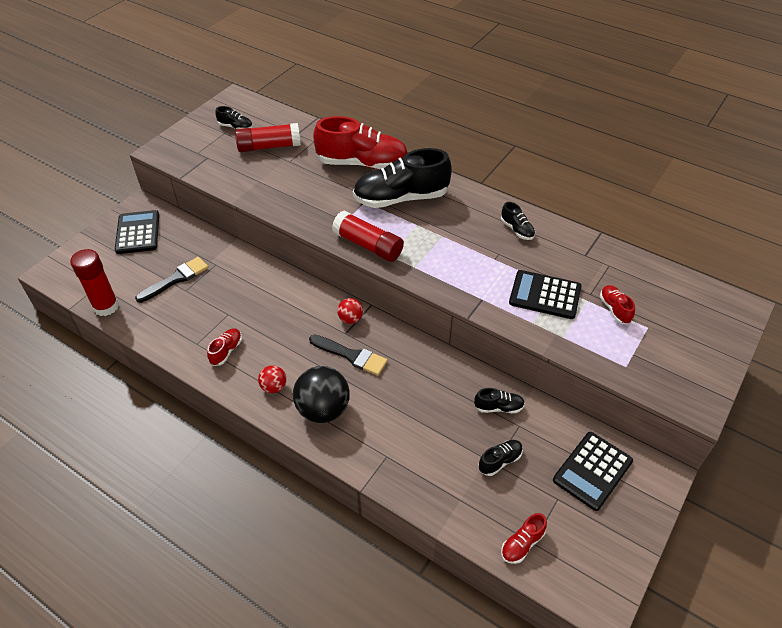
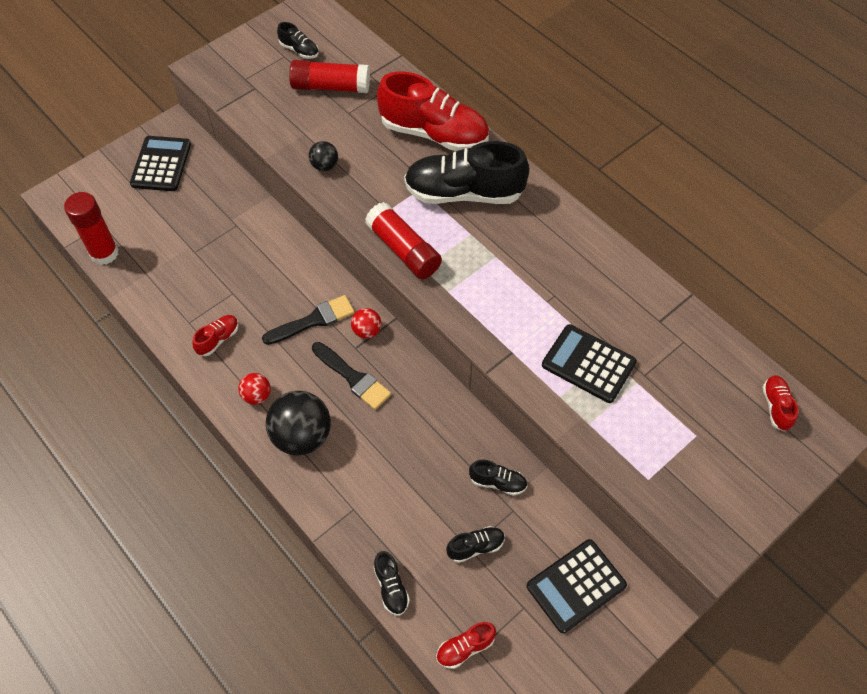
camera: 15 degrees right, 10 degrees up
black brush [135,257,208,303] -> black brush moved to [262,295,355,345]
black shoe [501,202,535,240] -> black shoe moved to [374,551,410,616]
red shoe [600,285,635,324] -> red shoe moved to [762,375,798,432]
none -> black ball [309,141,338,171]

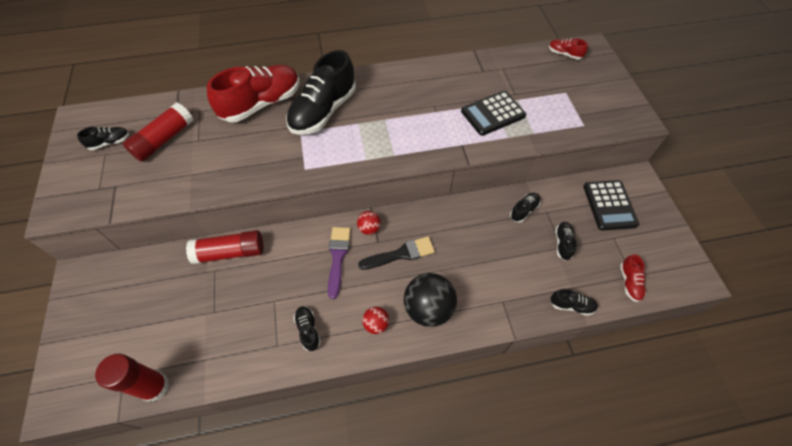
camera: 60 degrees left, 0 degrees up
black calculator [130,136,191,191] -> none
red shoe [192,315,239,356] -> black shoe [294,306,321,351]
black brush [262,295,355,345] -> purple brush [328,227,351,299]
black ball [309,141,338,171] -> none
red glue stick [365,202,442,279] -> red glue stick moved to [186,230,264,264]

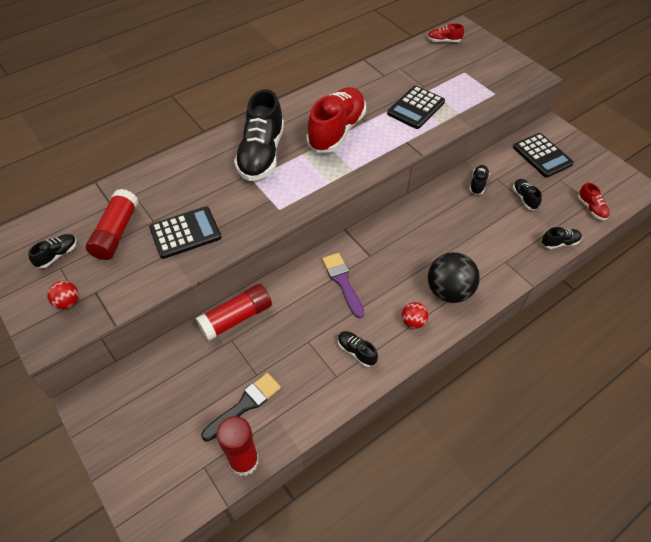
camera: 25 degrees left, 5 degrees down
red shoe [207,65,300,122] -> red shoe moved to [306,87,366,152]
red ball [357,211,381,235] -> red ball moved to [47,281,79,309]
black brush [358,236,435,270] -> black brush moved to [201,373,281,442]
none -> black calculator [149,206,221,259]

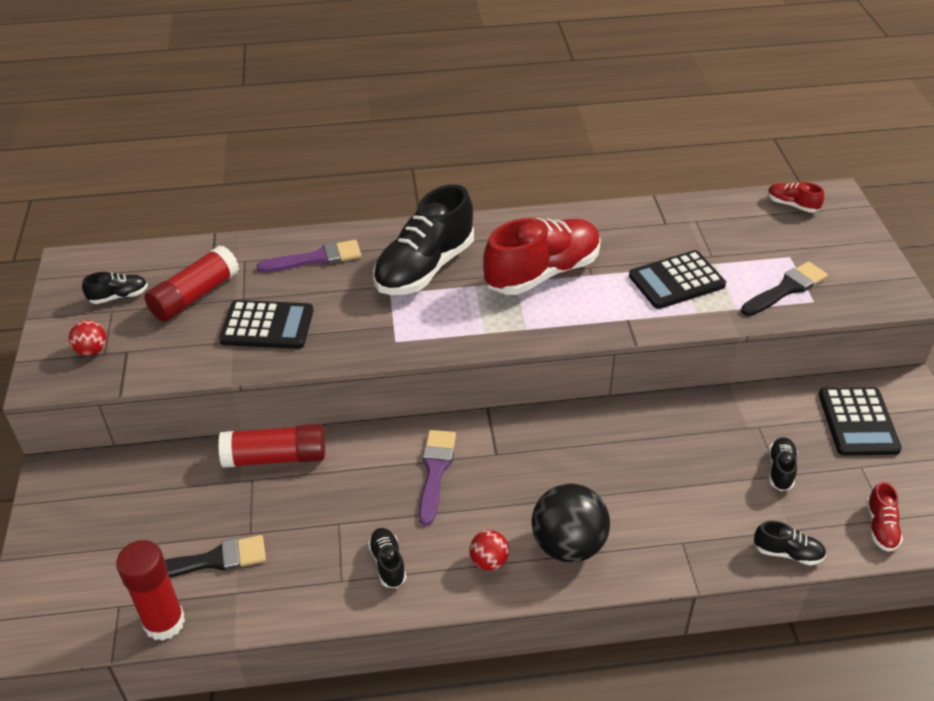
camera: 30 degrees right, 10 degrees down
black shoe [469,165,490,195] -> none
none -> purple brush [257,240,361,273]
none -> black brush [741,261,828,316]

